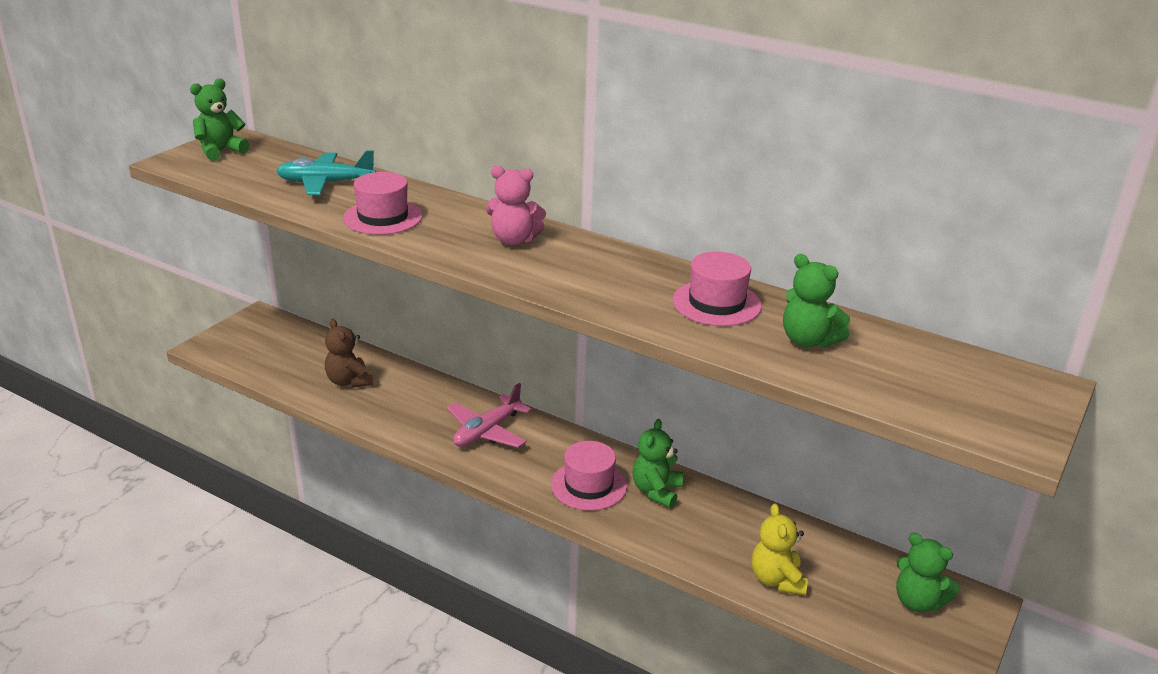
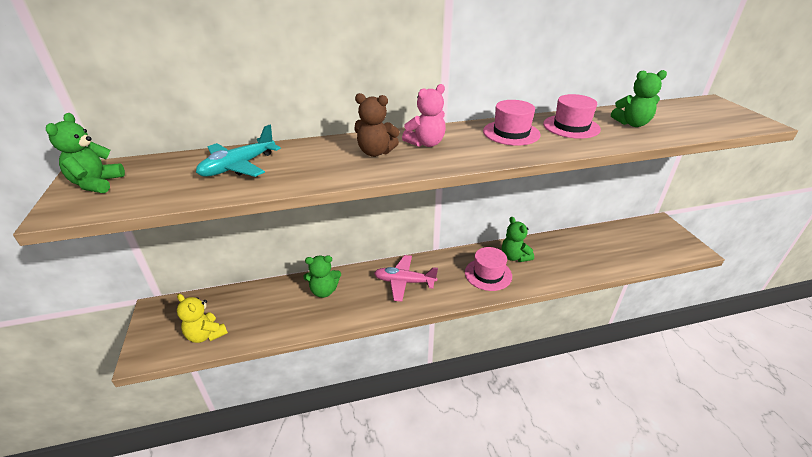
camera: 45 degrees left, 5 degrees up
brown teddy bear [325,319,373,388] -> brown teddy bear moved to [354,93,400,157]
pink hat [343,172,423,235] -> pink hat moved to [483,100,541,146]
pink plane [447,383,532,448] -> pink plane turned 105 degrees clockwise [374,255,438,302]
yellow teddy bear [751,504,808,595] -> yellow teddy bear moved to [177,294,228,343]
green teddy bear [896,533,960,612] -> green teddy bear moved to [304,256,341,298]

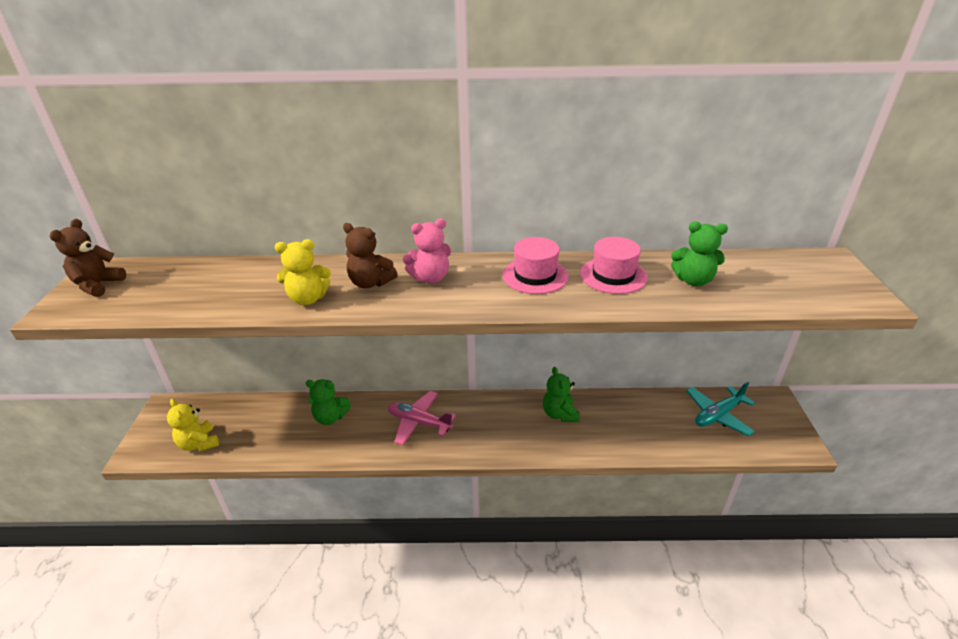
camera: 15 degrees right, 0 degrees up
green teddy bear [46,113,125,193] -> brown teddy bear [50,219,126,297]
turquoise plane [196,125,281,177] -> turquoise plane moved to [686,382,755,436]
pink hat [465,247,512,291] -> none
none -> yellow teddy bear [275,239,331,305]

